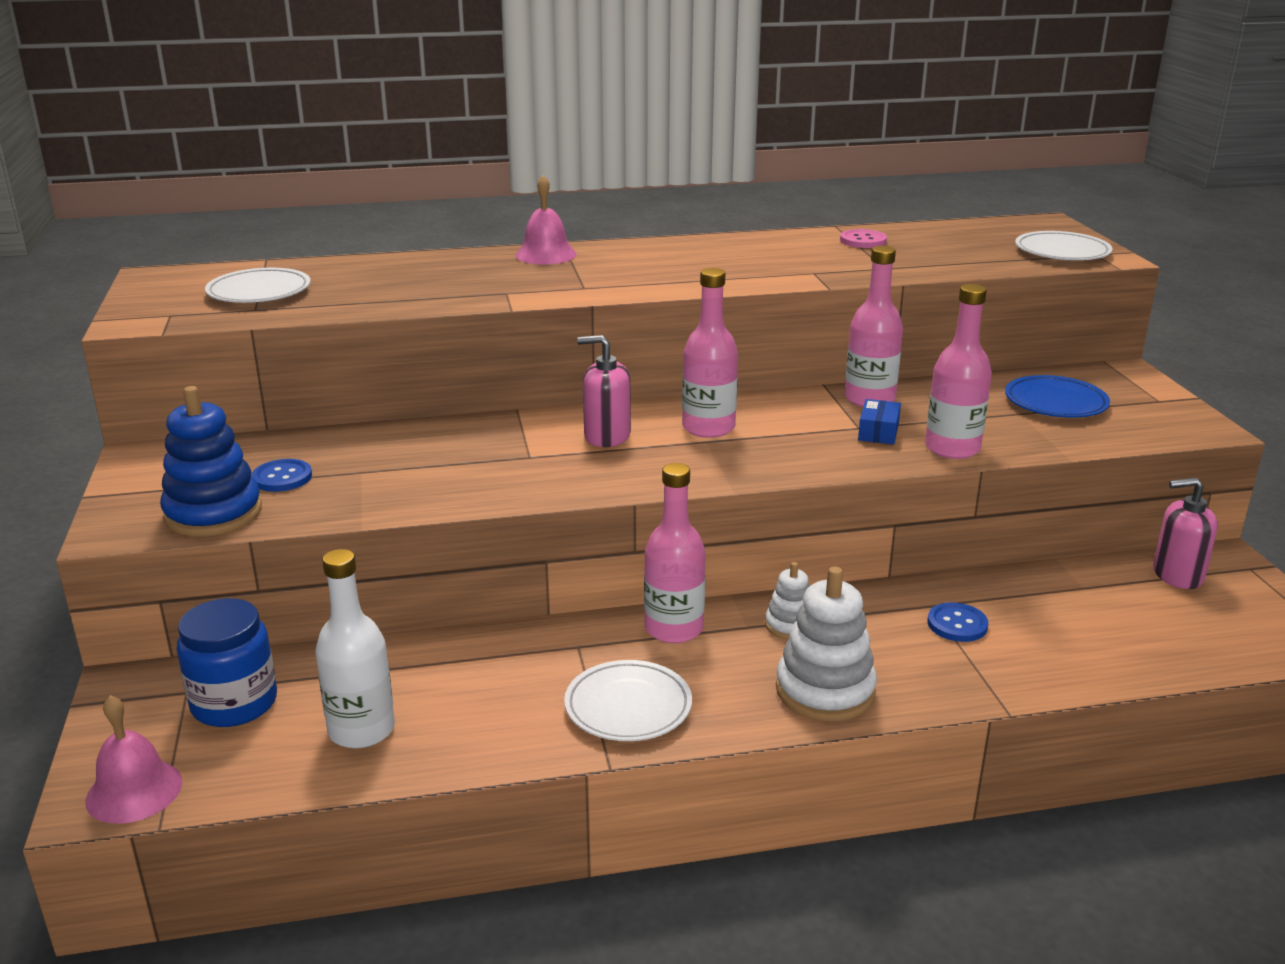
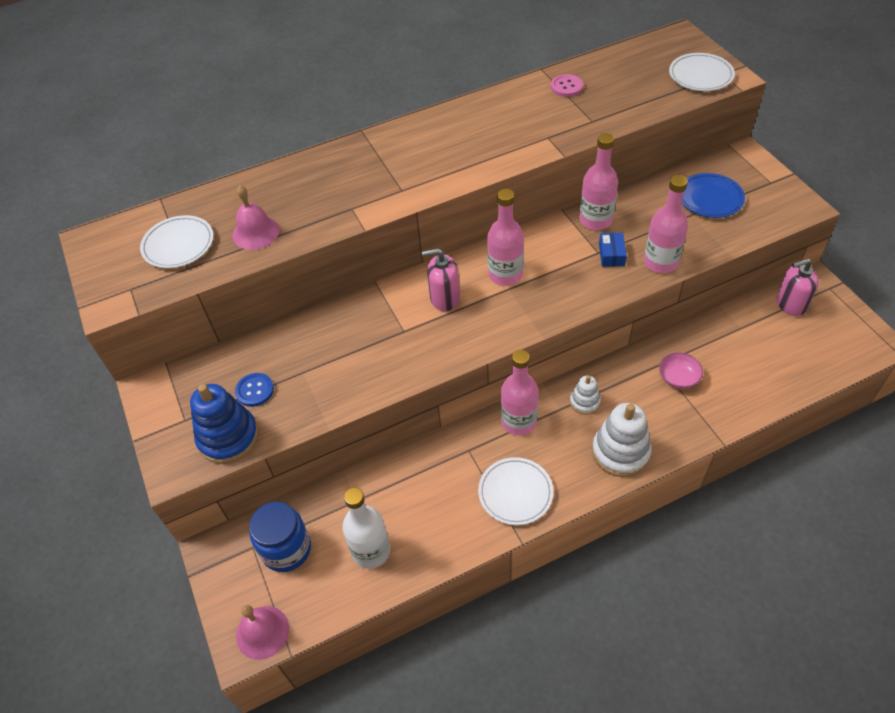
camera: 10 degrees left, 25 degrees up
pink bell [515,175,577,265] -> pink bell moved to [233,185,280,250]
blue button [928,602,988,642] -> pink bowl [659,352,703,389]

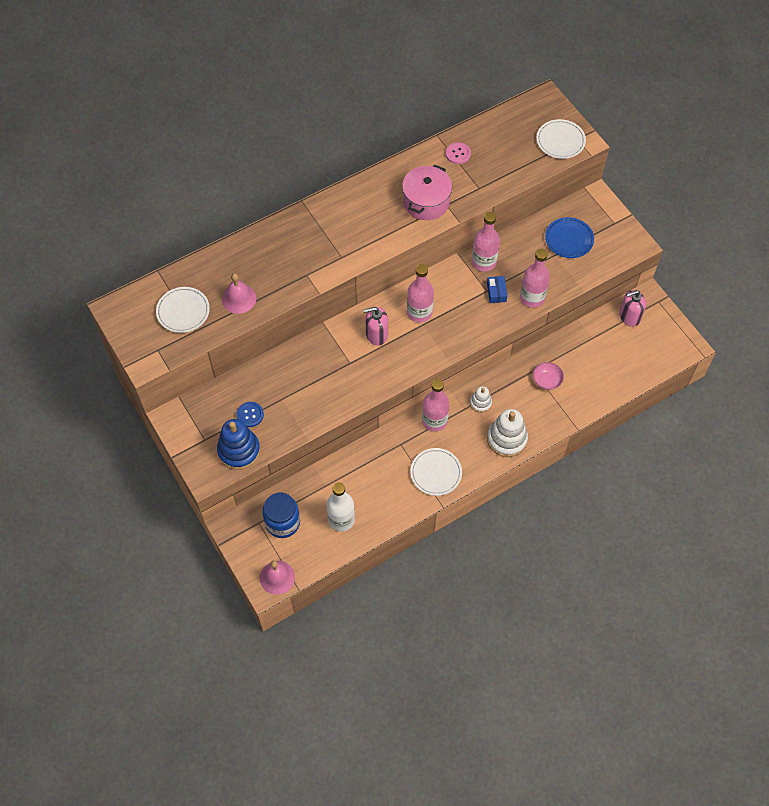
camera: 10 degrees left, 10 degrees up
none -> pink pot [402,165,452,220]

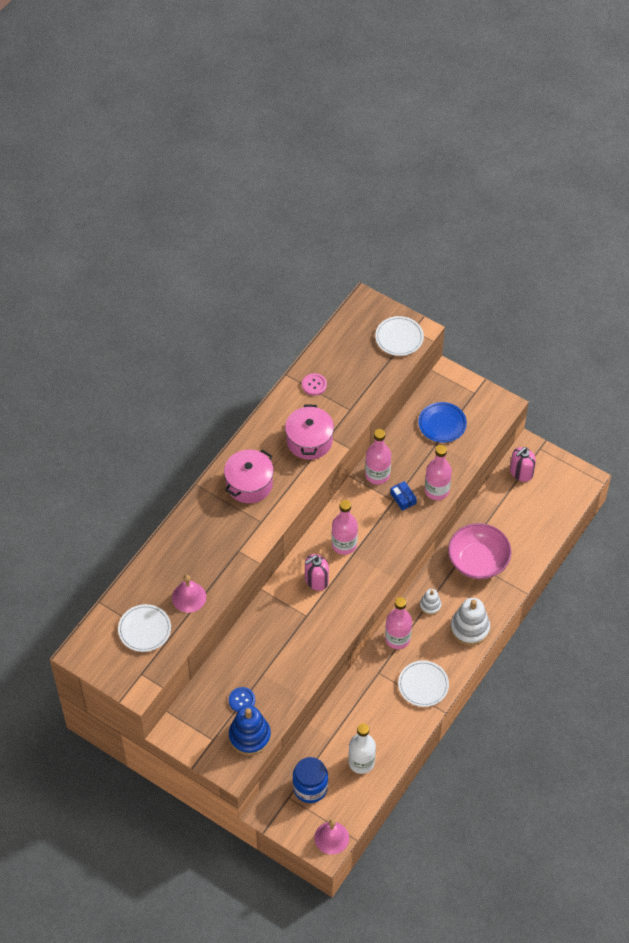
camera: 25 degrees left, 5 degrees down
pink bowl [533,362,564,390] -> pink bowl [448,523,512,579], size x2.07
none -> pink pot [224,449,274,503]

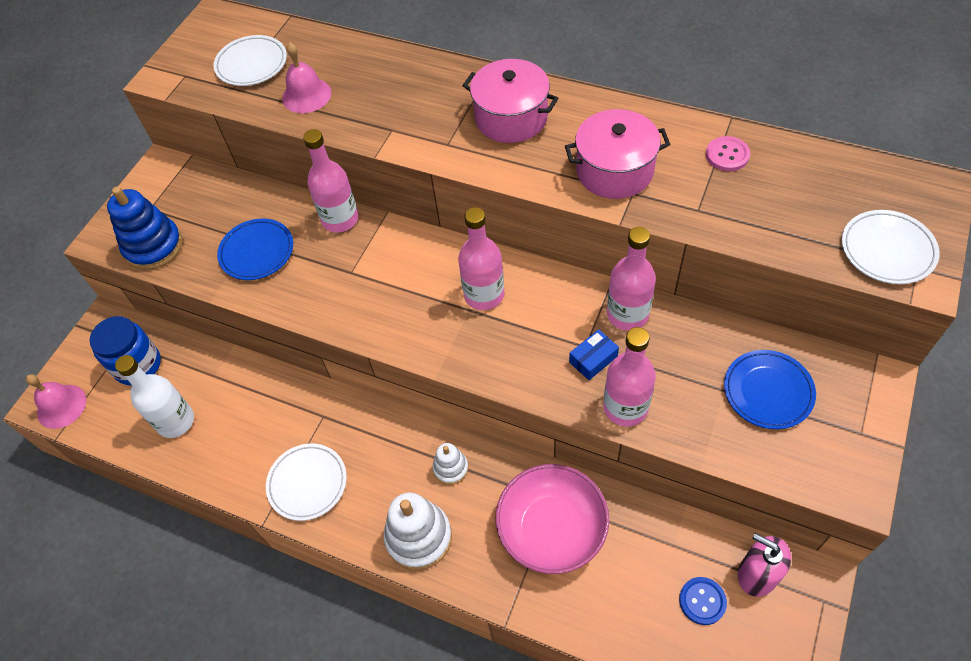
camera: 85 degrees right, 0 degrees up
blue button [229,687,255,712] -> blue button moved to [679,577,727,625]
pink soap dispenser [305,554,329,591] -> none
pink bottle [385,597,412,649] -> pink bottle moved to [303,129,359,232]
none -> blue plate [217,219,293,280]

